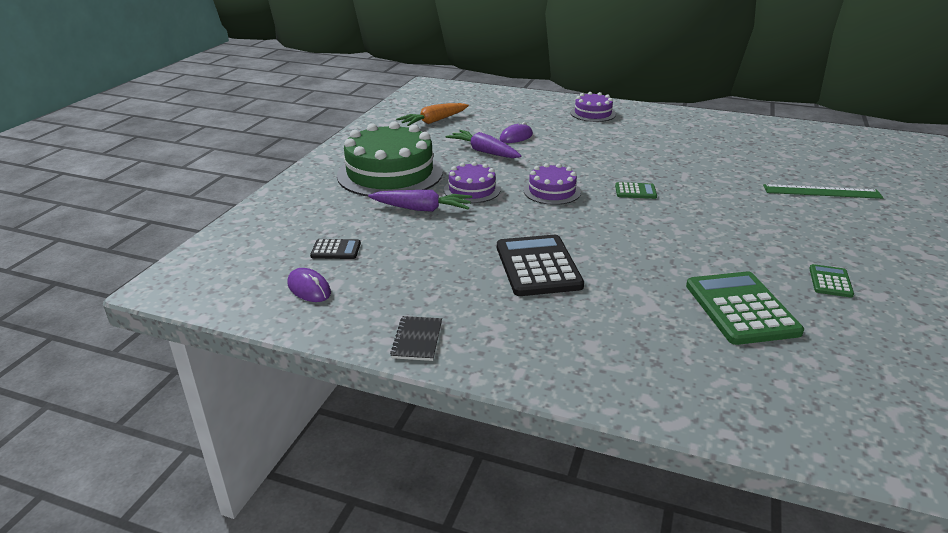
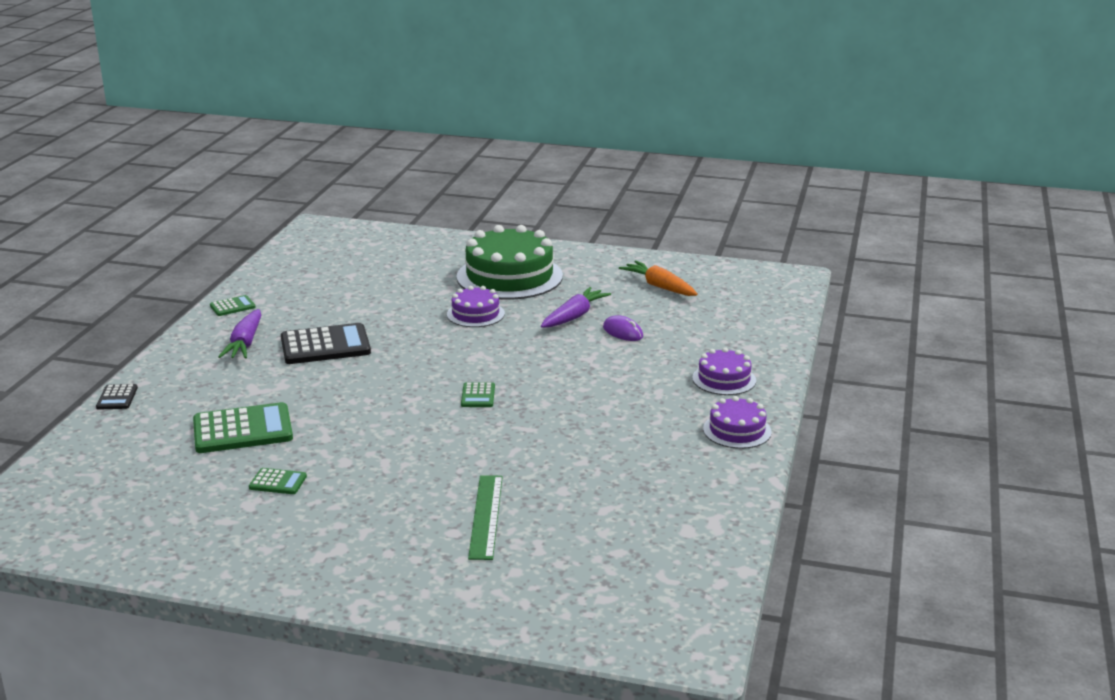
camera: 85 degrees right, 5 degrees down
purple mouse [287,268,331,302] -> none
black calculator [310,239,361,259] -> black calculator moved to [96,384,138,410]
purple carrot [368,190,472,212] -> purple carrot moved to [218,309,261,359]
black notebook [390,316,442,361] -> green calculator [210,295,255,316]
purple cake [524,163,581,205] -> purple cake moved to [703,396,772,449]

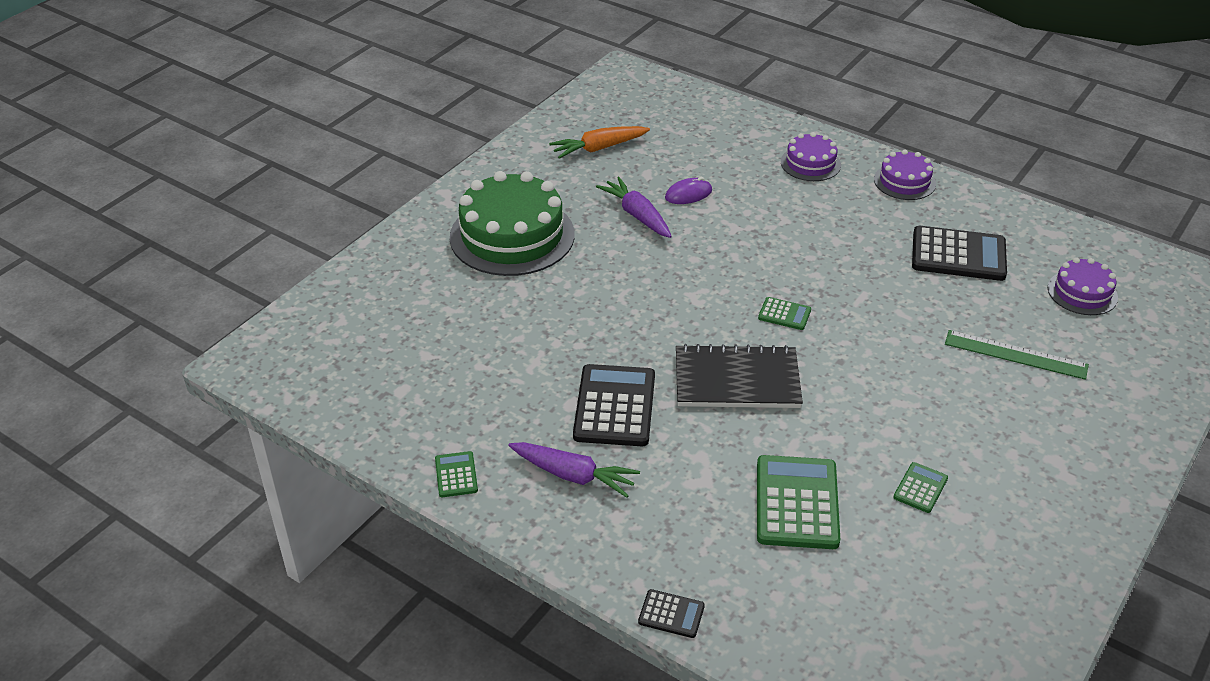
camera: 70 degrees left, 15 degrees up
purple cake [447,286,505,327] -> purple cake moved to [1048,257,1118,315]
none -> black notebook [676,344,803,408]
none -> black calculator [912,226,1007,281]

